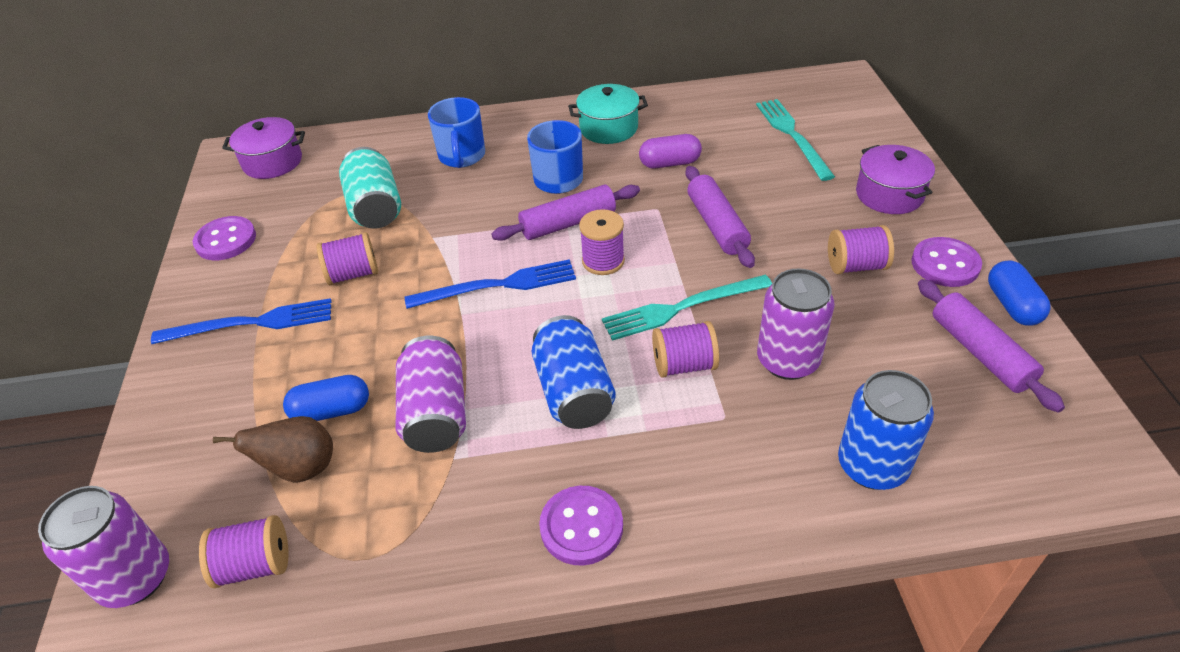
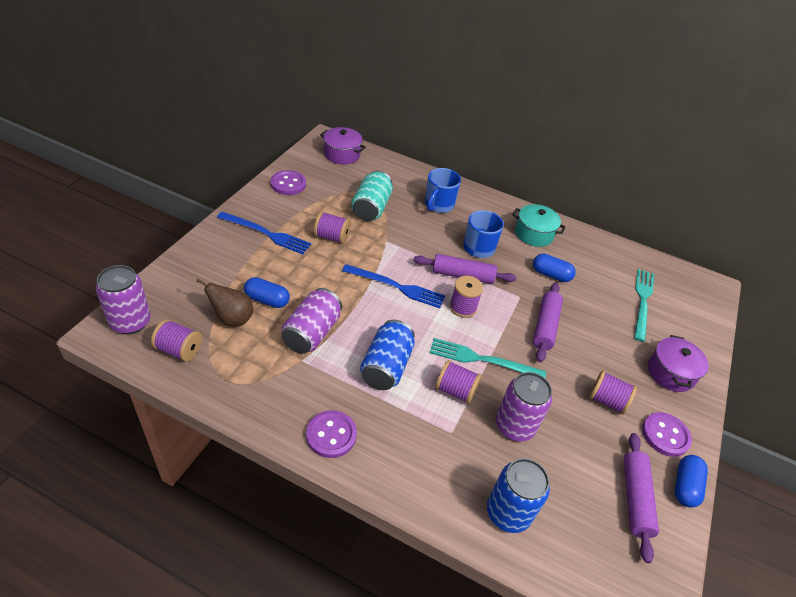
camera: 25 degrees right, 0 degrees up
purple capsule [639,134,702,169] -> blue capsule [533,254,576,282]

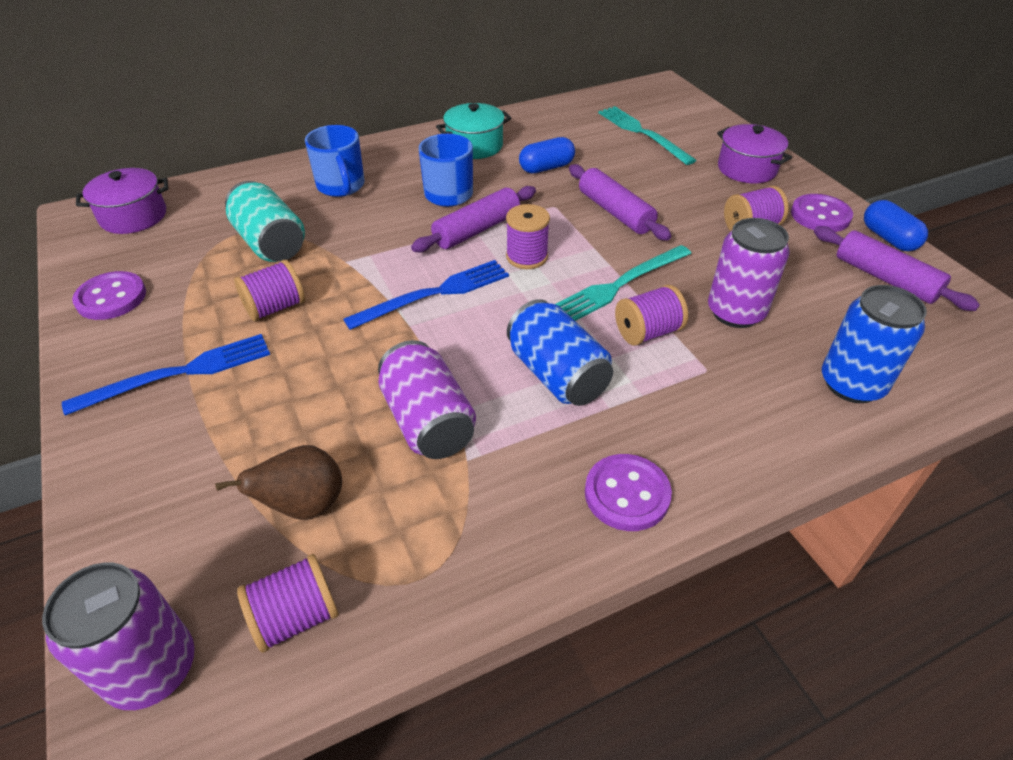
camera: 45 degrees left, 0 degrees up
blue capsule [244,277,290,308] -> none

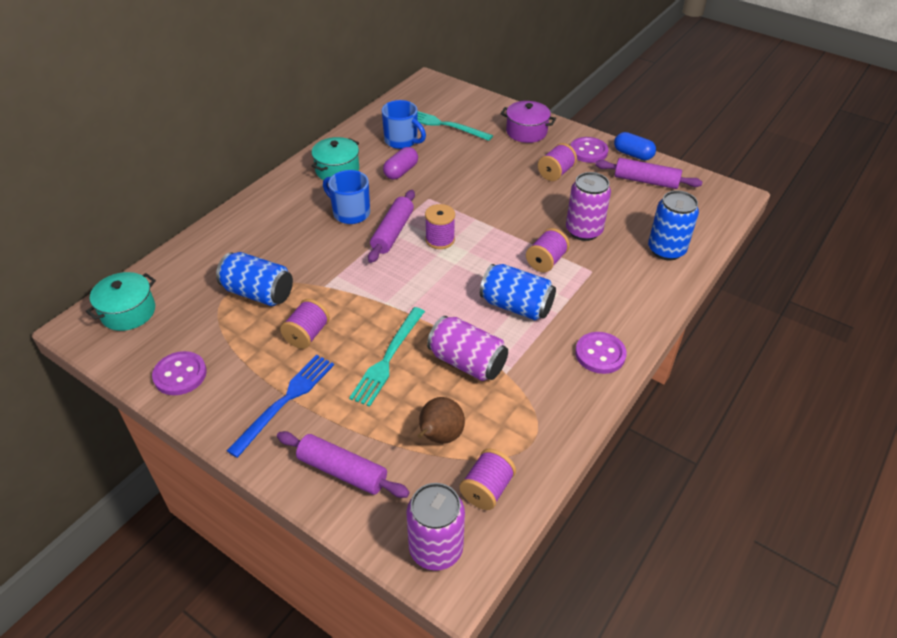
camera: 30 degrees left, 0 degrees up
purple pot [76,168,168,234] -> turquoise pot [86,272,156,331]
turquoise can [225,181,305,262] -> blue can [216,252,293,306]
blue mug [305,125,365,197] -> blue mug moved to [382,100,426,149]
blue fork [343,260,509,330] -> none
blue capsule [519,137,575,173] -> purple capsule [383,147,418,180]
turquoise fork [555,245,691,321] -> turquoise fork moved to [349,307,425,407]
purple rolling pin [569,164,671,241] -> purple rolling pin moved to [277,431,410,498]

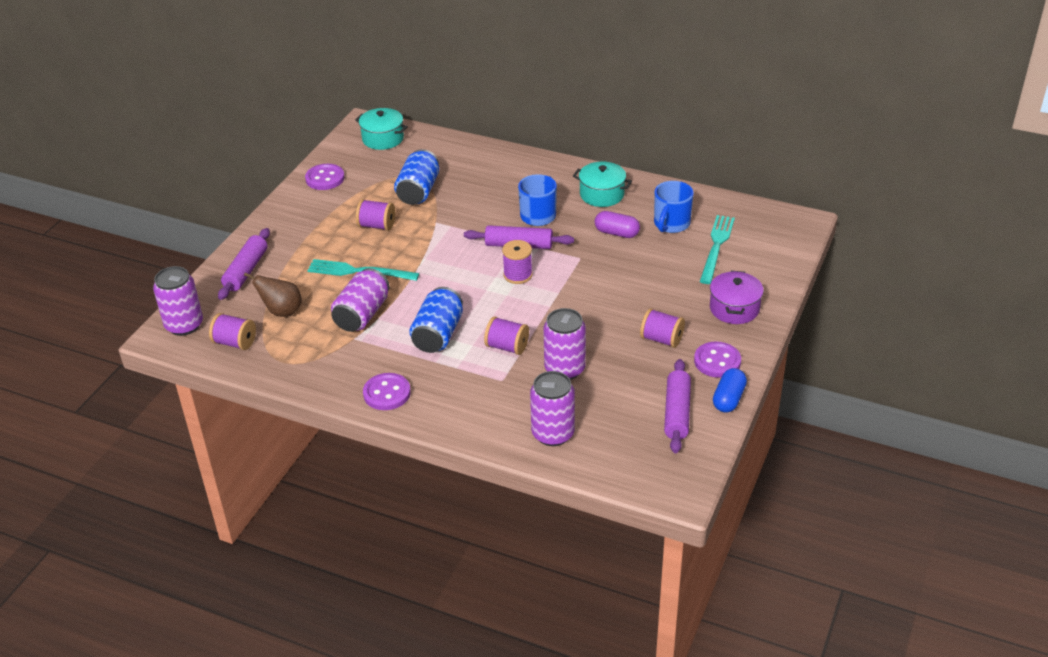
camera: 80 degrees right, 5 degrees down
blue fork [227,355,334,458] -> none
blue can [648,190,699,260] -> purple can [530,371,575,446]

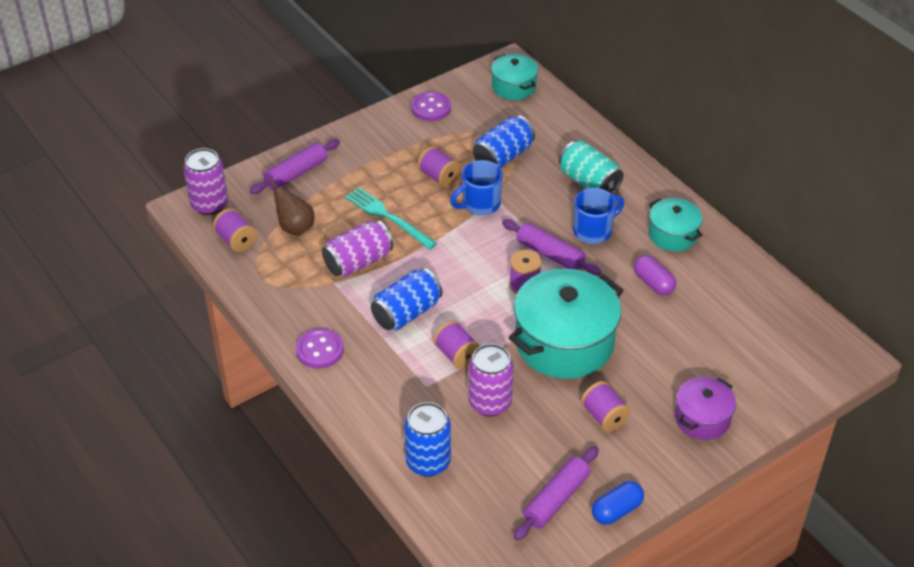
camera: 30 degrees right, 5 degrees up
purple can [530,371,575,446] -> blue can [404,402,451,477]
blue mug [654,181,694,233] -> blue mug moved to [450,160,503,215]
purple button [694,342,741,378] -> none
turquoise fork [700,215,735,284] -> none
none -> turquoise pot [509,269,624,379]
none -> turquoise can [559,141,624,195]

